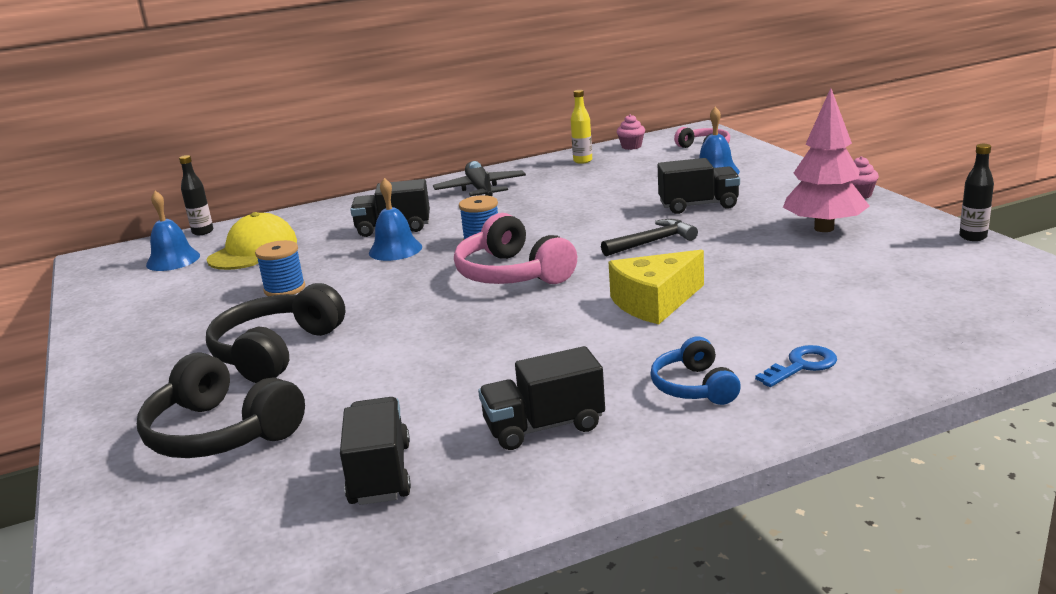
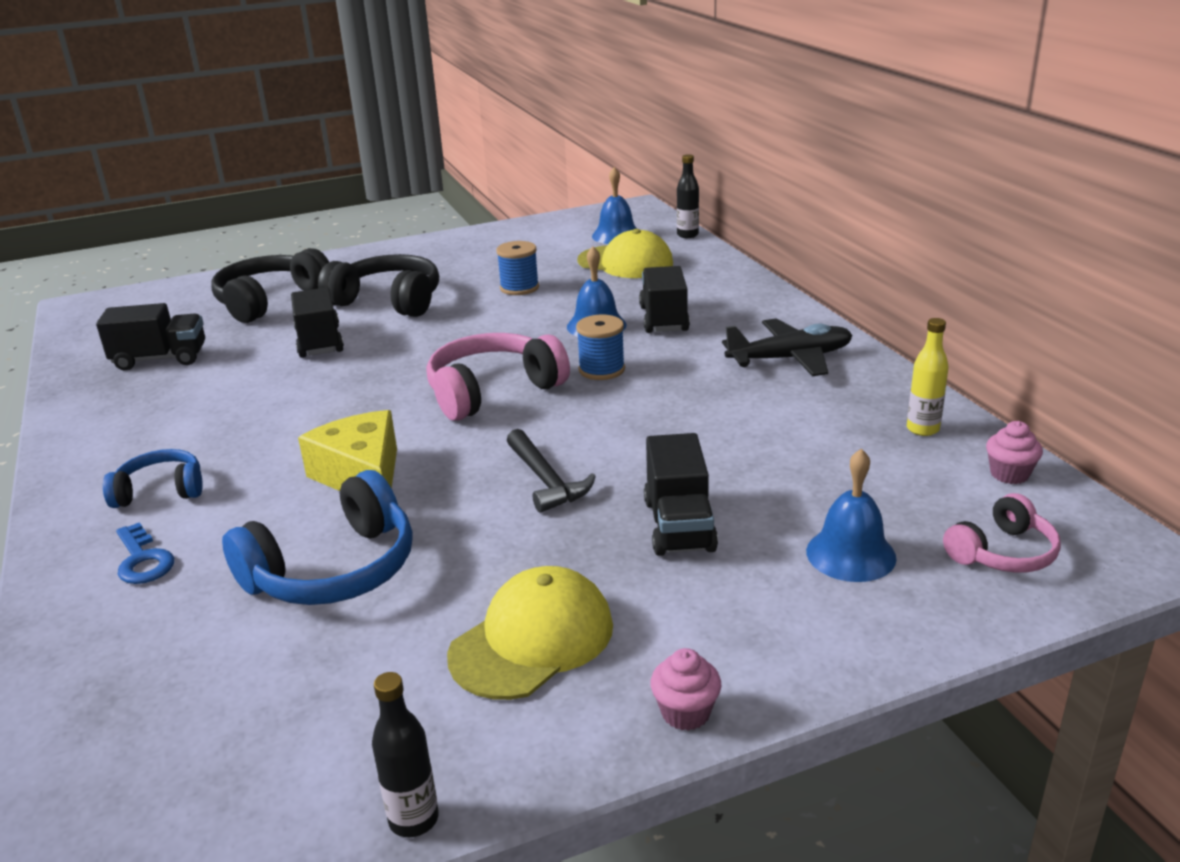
camera: 90 degrees right, 5 degrees up
black truck [478,346,605,450] -> black truck moved to [291,287,344,358]
pink tree [783,88,870,232] -> yellow cap [447,566,613,700]
none -> blue headphones [222,470,413,605]

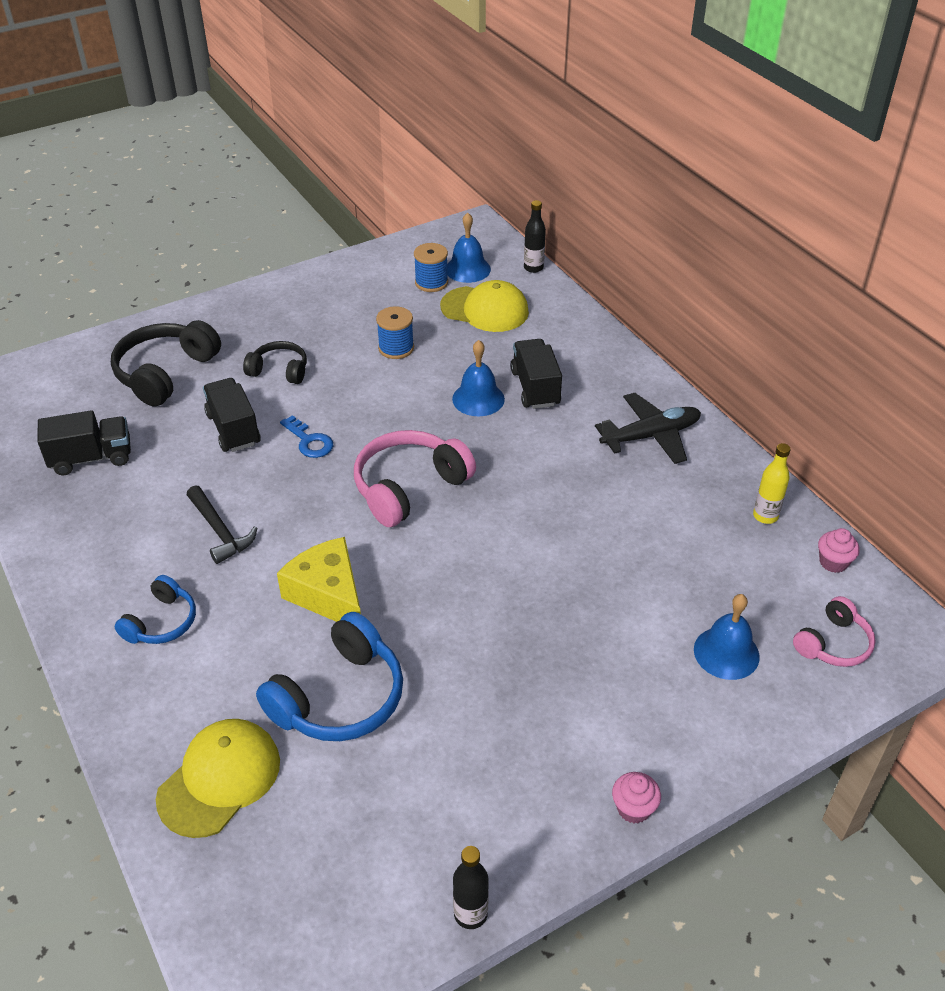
camera: 10 degrees left, 15 degrees up
blue headphones [103,449,203,508] -> blue headphones turned 135 degrees clockwise [115,575,196,644]
blue key [116,522,174,584] -> blue key moved to [280,415,333,458]
black headphones [318,254,439,317] -> black headphones [243,341,307,384], size x0.59
yellow cap [447,566,613,700] -> yellow cap moved to [156,719,280,838]
black hammer [506,429,596,513] -> black hammer moved to [187,486,257,564]
blue spool [576,315,625,380] -> blue spool moved to [414,243,448,292]
black truck [644,433,718,556] -> none

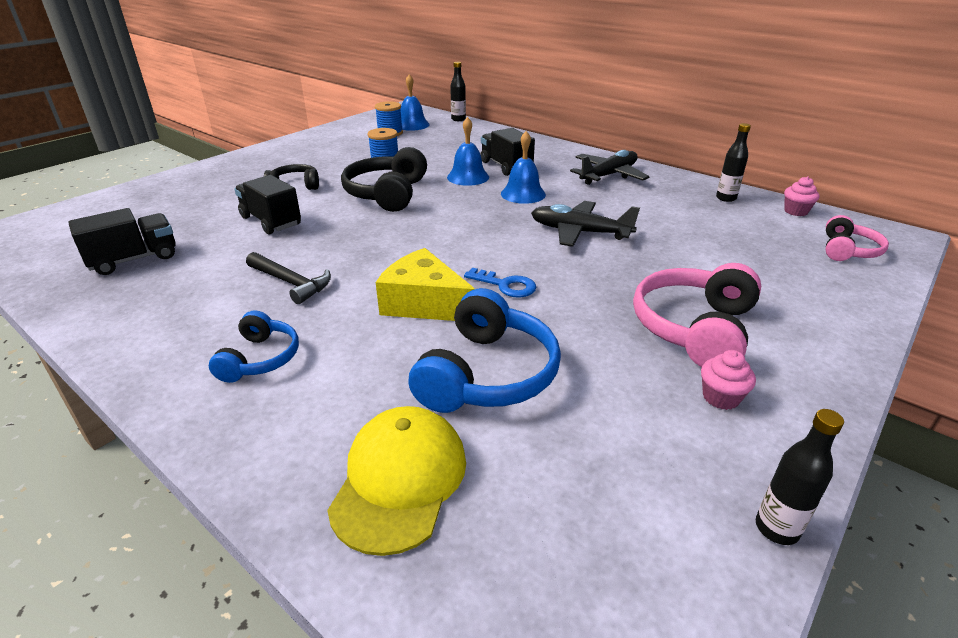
camera: 20 degrees left, 10 degrees down
black headphones [111,320,221,406] -> black headphones moved to [341,147,427,212]
blue key [280,415,333,458] -> blue key moved to [464,268,536,297]
pink headphones [354,430,476,527] -> pink headphones moved to [633,263,761,367]
yellow cap [440,280,529,332] -> none
pink cupcake [612,772,661,823] -> pink cupcake moved to [701,350,756,410]
blue bell [694,594,760,680] -> blue bell moved to [501,131,546,204]
yellow bottle [753,443,791,524] -> black bottle [716,123,751,202]
none -> black plane [531,201,640,247]

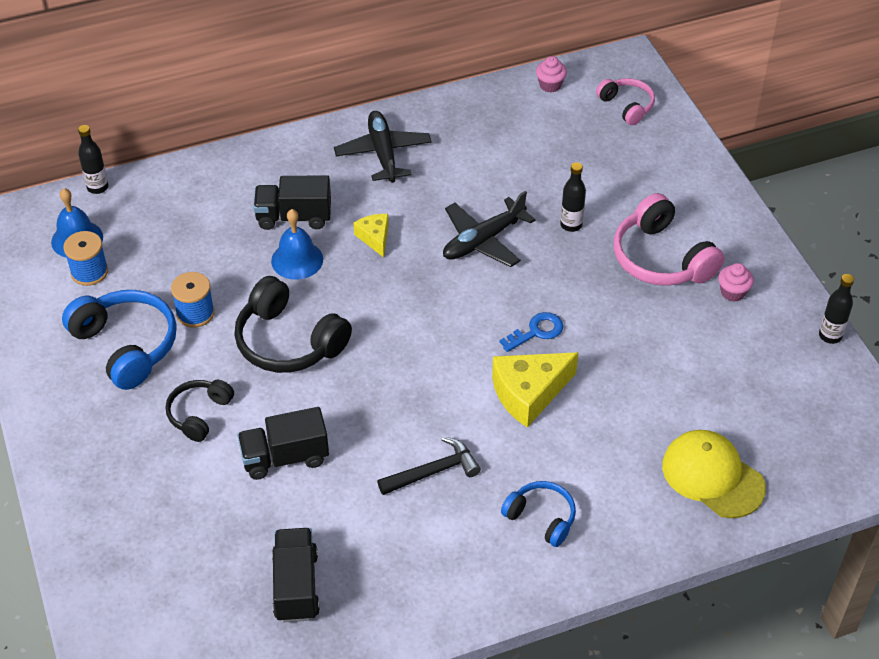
camera: 60 degrees left, 15 degrees up
blue headphones [408,288,561,413] -> blue headphones moved to [62,290,177,390]
blue bell [501,131,546,204] -> yellow cheese [353,214,389,257]
black bottle [716,123,751,202] -> black bottle moved to [560,162,586,232]

